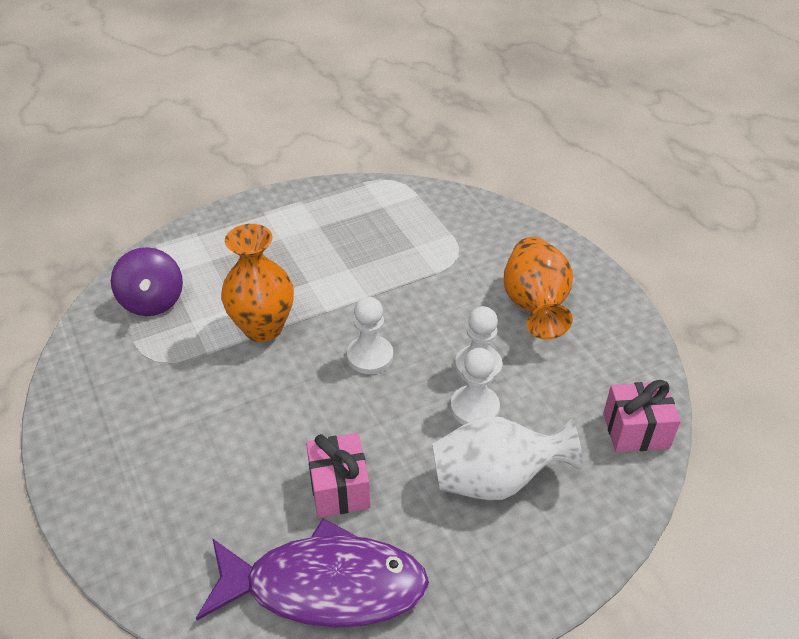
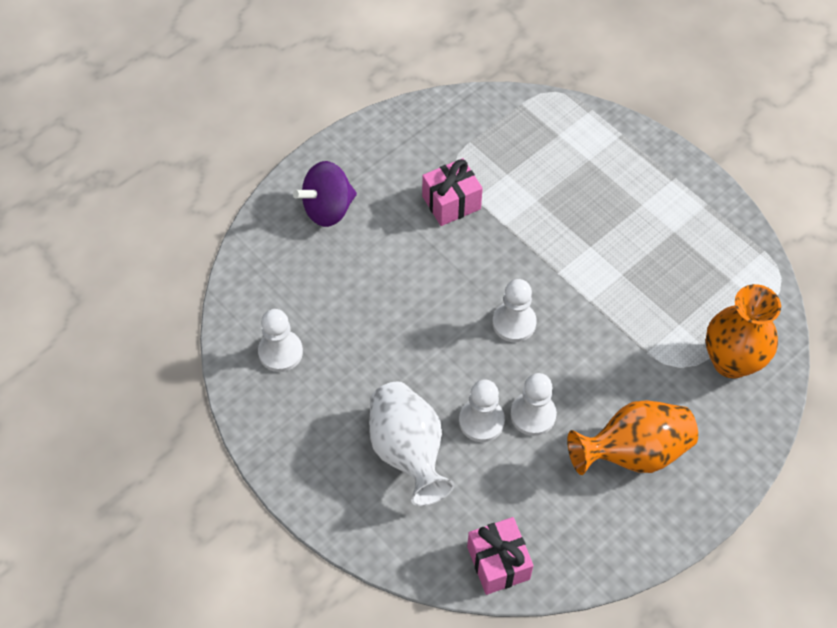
camera: 75 degrees right, 15 degrees up
purple spinning top [111,247,183,316] -> purple spinning top moved to [293,161,357,227]
purple fish [196,518,429,628] -> white pawn [258,309,303,372]
orange vase [221,224,294,342] -> orange vase moved to [706,284,781,379]
pink gift [306,433,370,518] -> pink gift moved to [422,158,483,226]

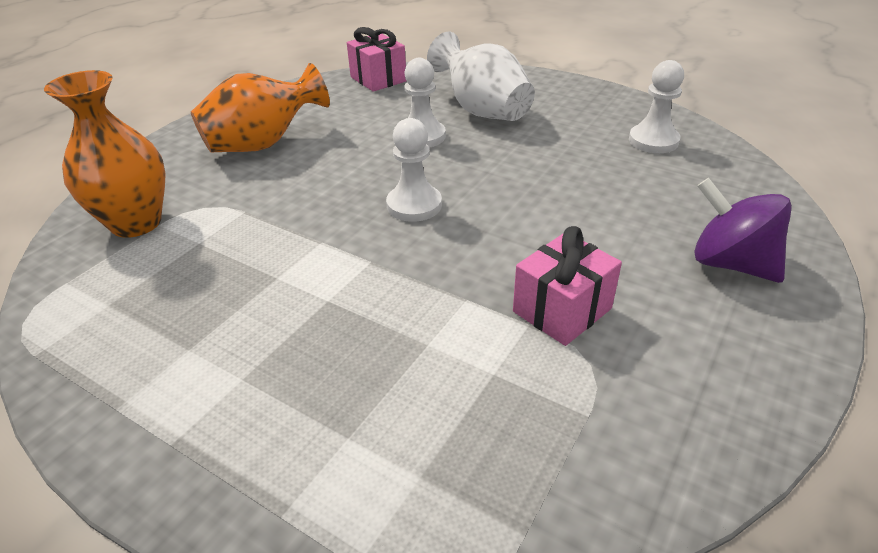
camera: 165 degrees right, 20 degrees down
purple spinning top [293,161,357,227] -> purple spinning top turned 90 degrees counterclockwise [694,178,792,283]
white pawn [510,373,557,436] -> none

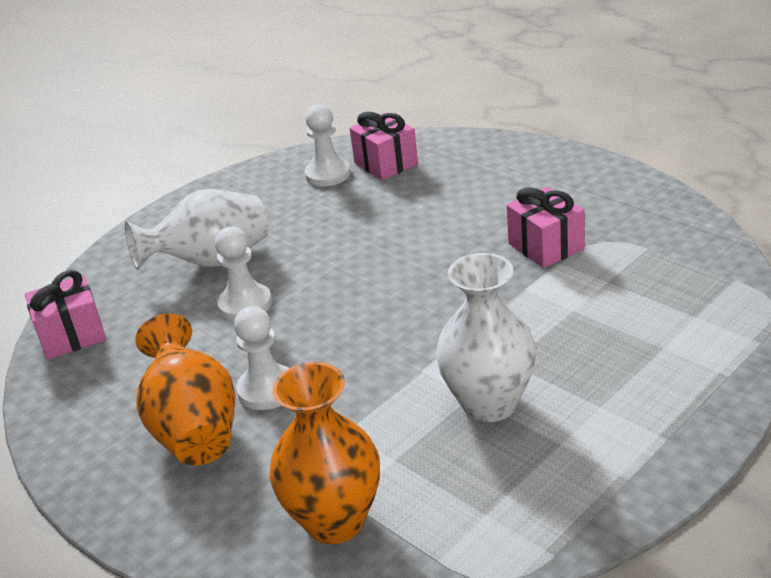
camera: 75 degrees left, 5 degrees down
white pawn [386,118,442,222] -> white pawn moved to [234,306,289,410]
purple spinning top [694,178,792,283] -> none
none -> pink gift [350,112,418,180]
none -> white vase [436,253,536,422]

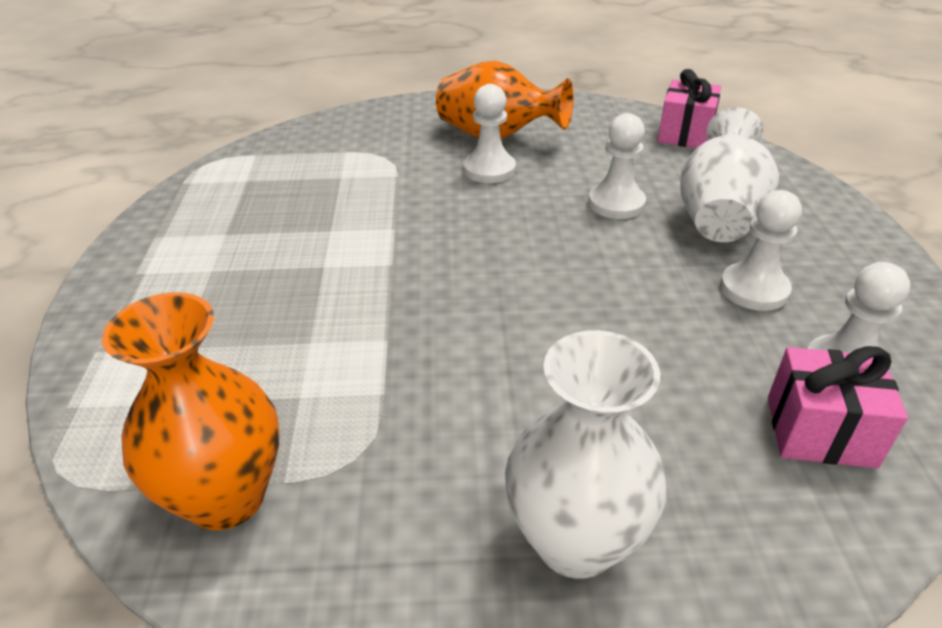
camera: 130 degrees right, 5 degrees up
orange vase [270,362,380,544] -> orange vase moved to [102,292,279,530]
white vase [436,253,536,422] -> white vase moved to [505,330,666,579]
pink gift [507,187,584,268] -> none
none -> white pawn [720,190,802,311]

